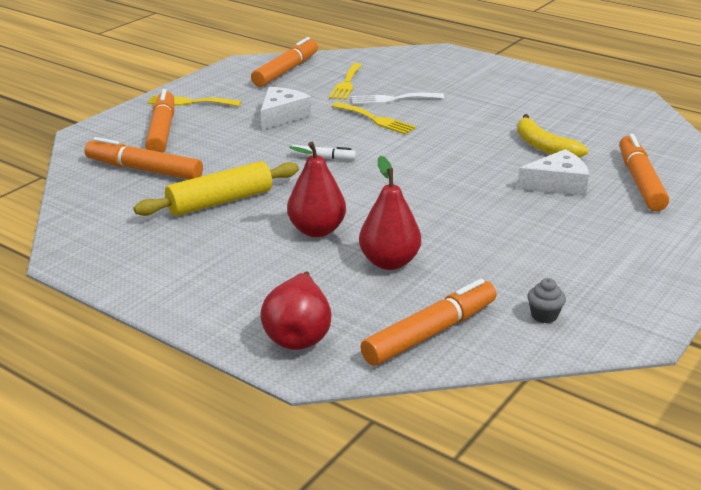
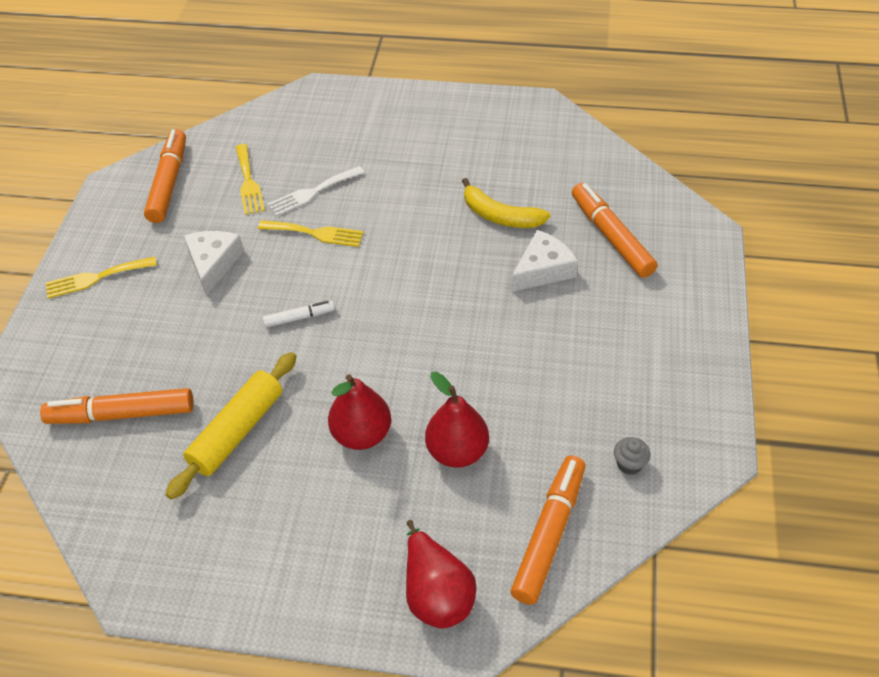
camera: 25 degrees left, 20 degrees up
orange marker [145,89,174,153] -> none

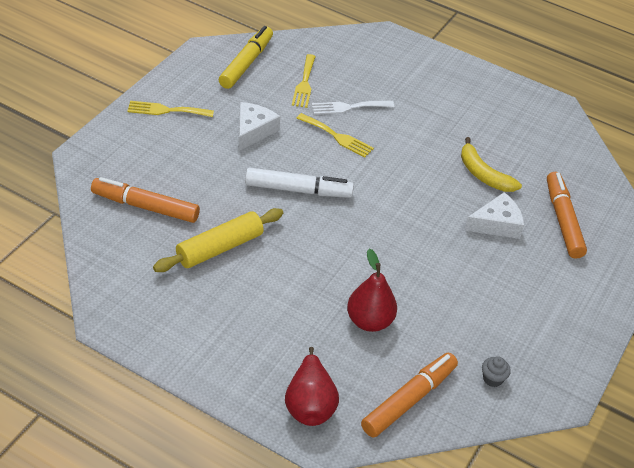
camera: 15 degrees right, 5 degrees down
orange marker [144,129,186,223] -> yellow marker [219,26,273,89]
white marker [263,301,335,328] -> white marker [245,167,354,198], size x1.91
red pear [328,374,391,450] -> none

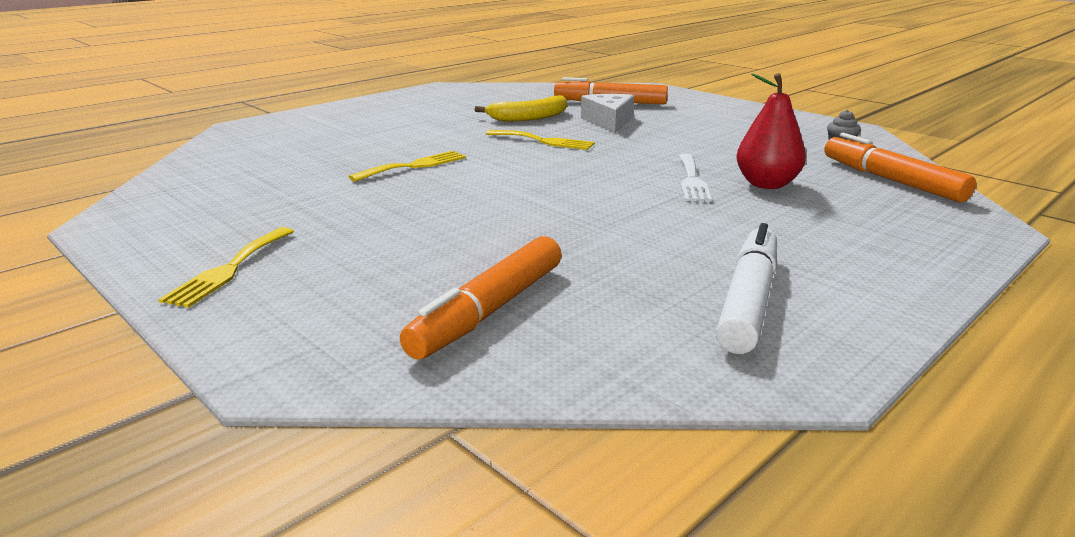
camera: 70 degrees left, 20 degrees down
yellow rolling pin [153,208,283,272] -> none
yellow marker [219,26,273,89] -> none
white cheese [238,102,281,151] -> none
white marker [245,167,354,198] -> white marker moved to [716,223,777,354]
red pear [285,347,339,426] -> none
yellow fork [292,54,316,108] -> yellow fork moved to [486,130,595,150]
white fork [311,101,394,115] -> white fork moved to [679,154,712,202]

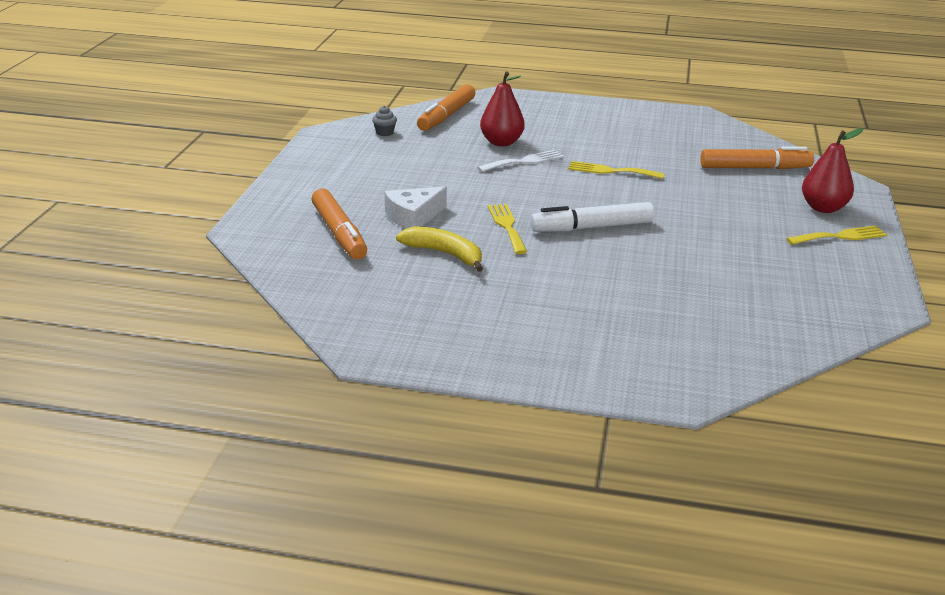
camera: 125 degrees left, 5 degrees up
yellow fork [349,151,466,182] -> yellow fork moved to [568,161,664,179]
white marker [716,223,777,354] -> white marker moved to [530,202,654,232]
none -> red pear [802,128,863,213]

